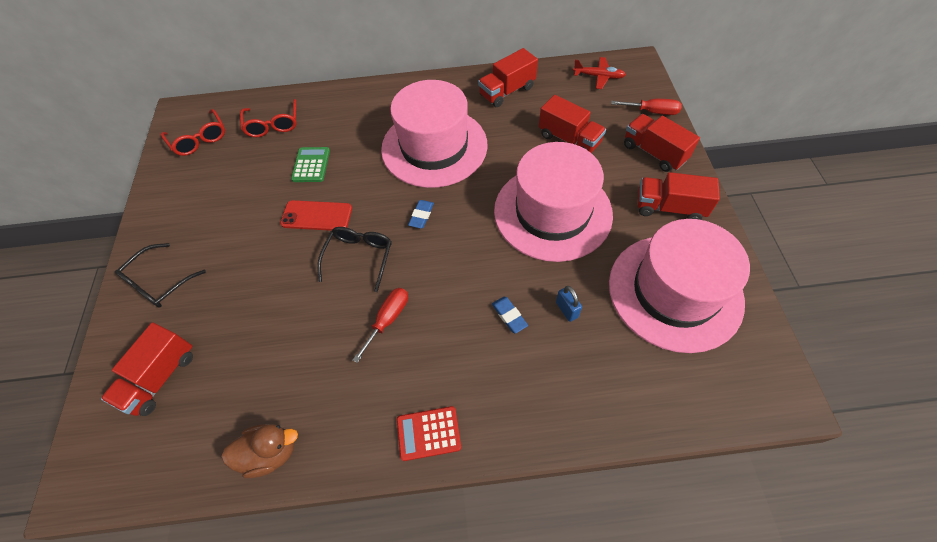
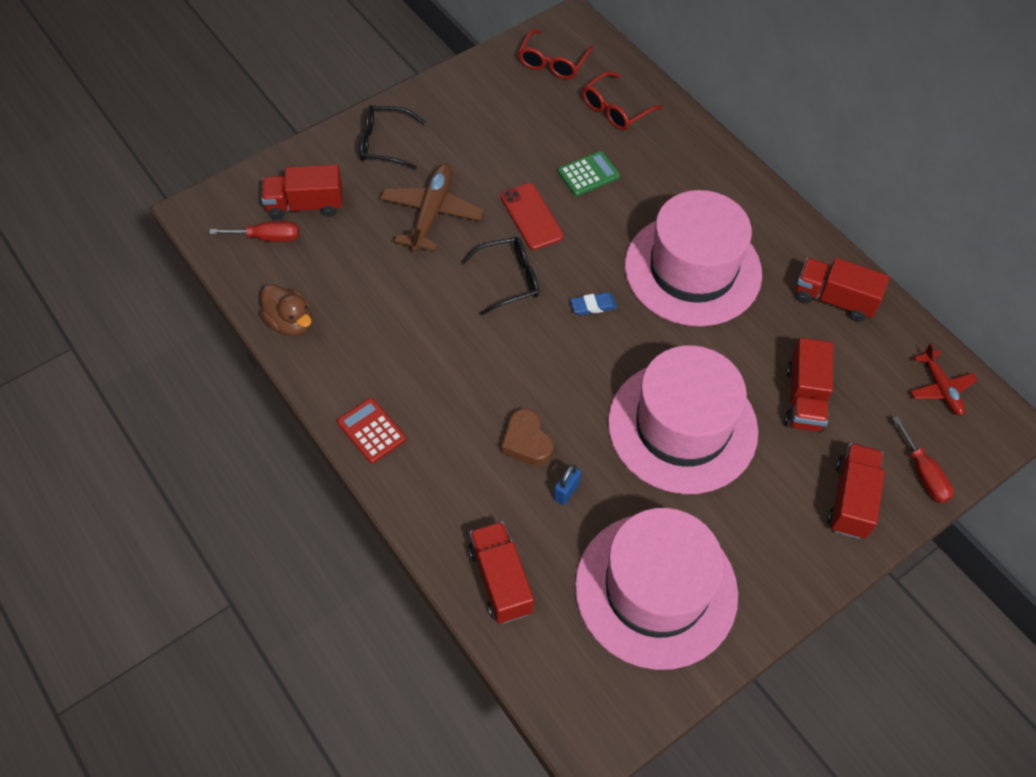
camera: 55 degrees right, 0 degrees up
red screwdriver [353,288,408,363] -> red screwdriver moved to [209,221,299,242]
blue eraser [492,297,528,333] -> brown heart [501,409,554,466]
red truck [637,172,720,220] -> red truck moved to [468,521,534,624]
none -> brown plane [380,164,484,252]

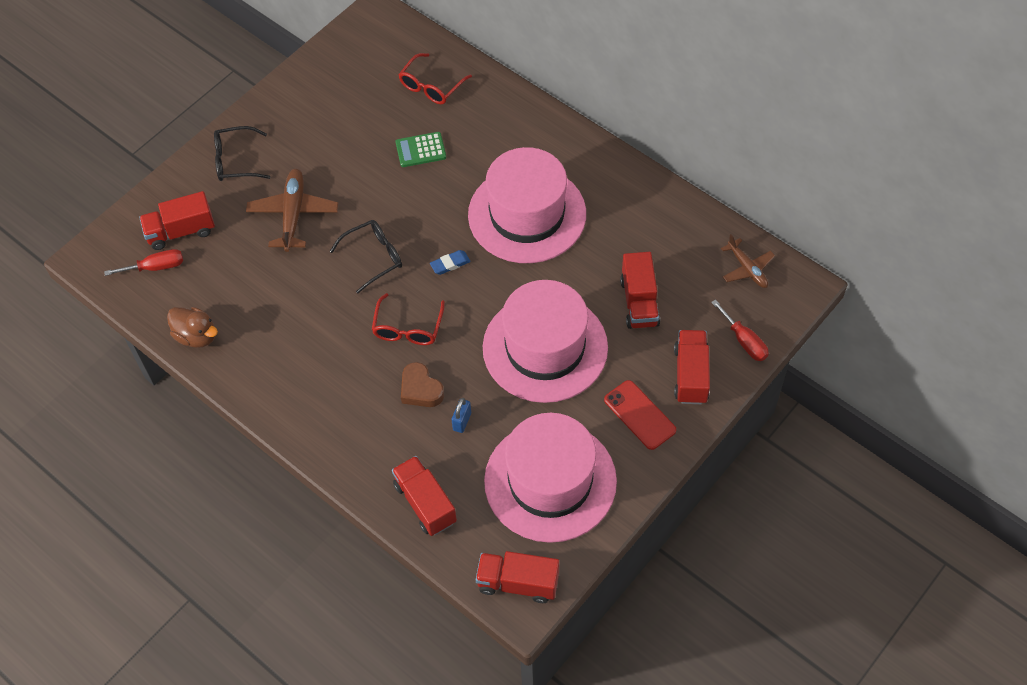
camera: 10 degrees left, 0 degrees up
red calculator [337,398,406,463] -> none
red phone [501,183,564,250] -> red phone moved to [604,380,676,450]
red glasses [518,29,593,79] -> red glasses moved to [372,293,445,345]
green calculator [558,151,620,196] -> green calculator turned 150 degrees counterclockwise [395,132,446,167]
red truck [796,258,889,322] -> red truck moved to [476,551,559,603]
red plane [910,343,978,416] -> brown plane [721,234,775,288]

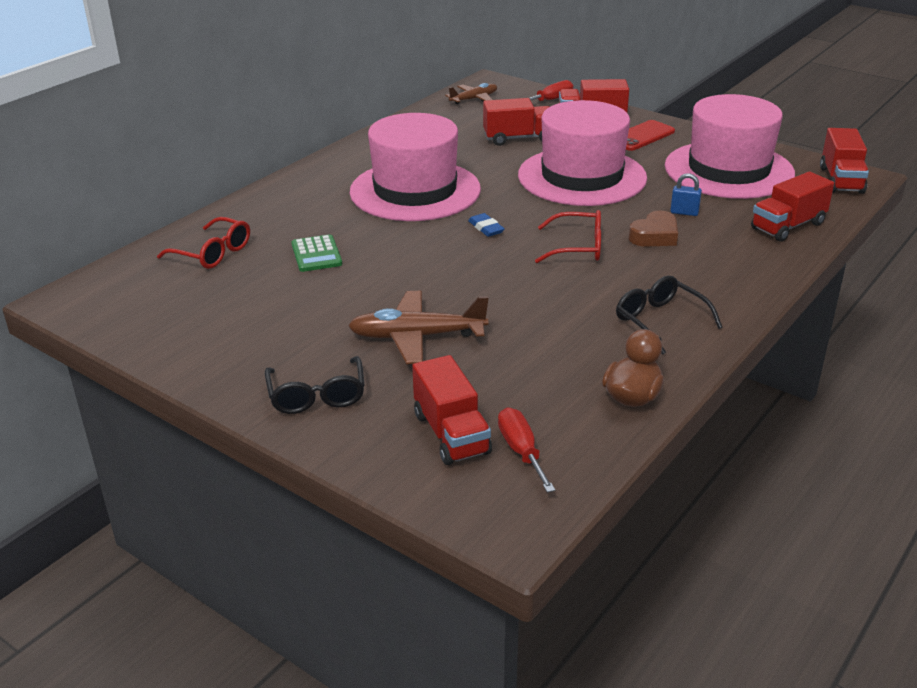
camera: 95 degrees left, 25 degrees down
black glasses [330,220,402,293] -> black glasses moved to [616,276,722,355]

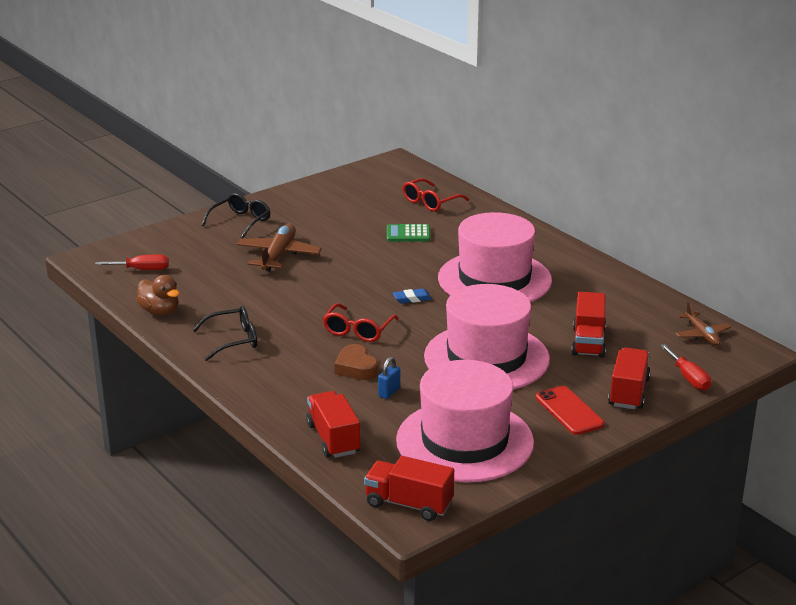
camera: 105 degrees right, 5 degrees down
black glasses [265,356,365,414] -> black glasses turned 120 degrees clockwise [201,193,271,239]
red truck [412,355,492,465] -> none

